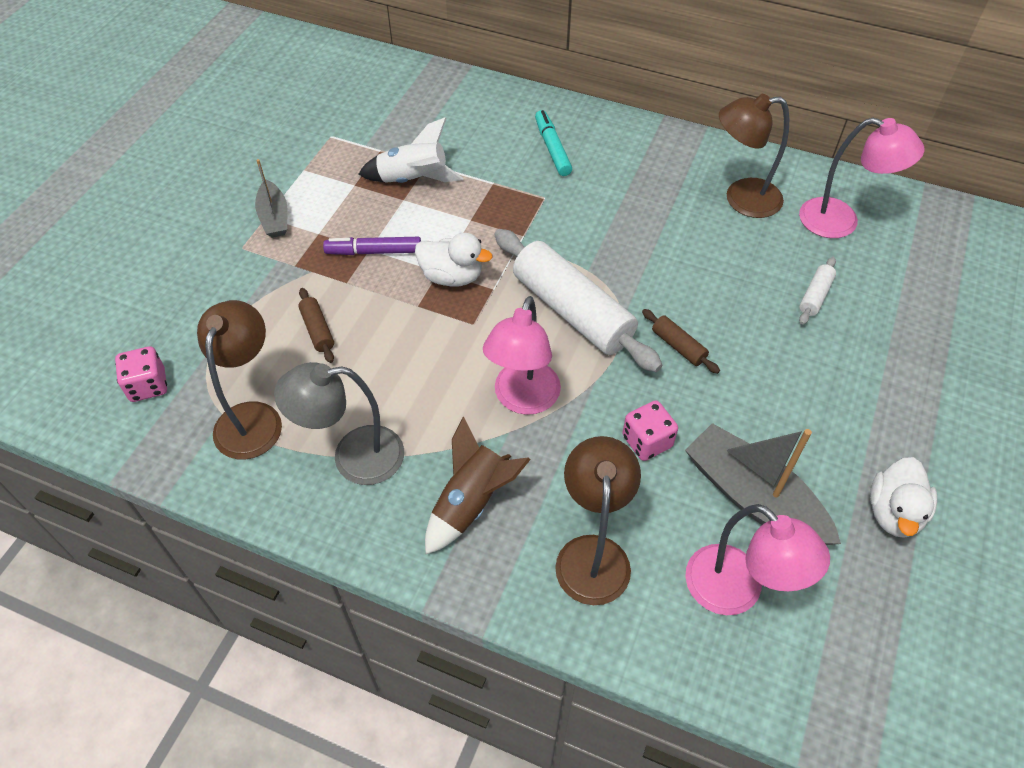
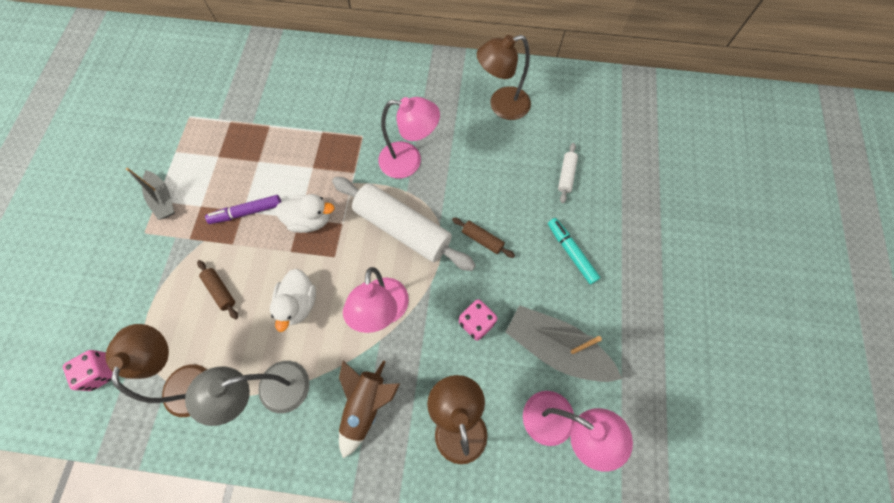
camera: 15 degrees left, 15 degrees up
white rocket [358,117,463,183] -> none
turquoise marker [535,110,572,176] -> turquoise marker moved to [548,218,600,284]
pink lamp [799,118,924,238] -> pink lamp moved to [378,97,440,178]
white duck [870,457,937,538] -> white duck moved to [270,269,316,332]

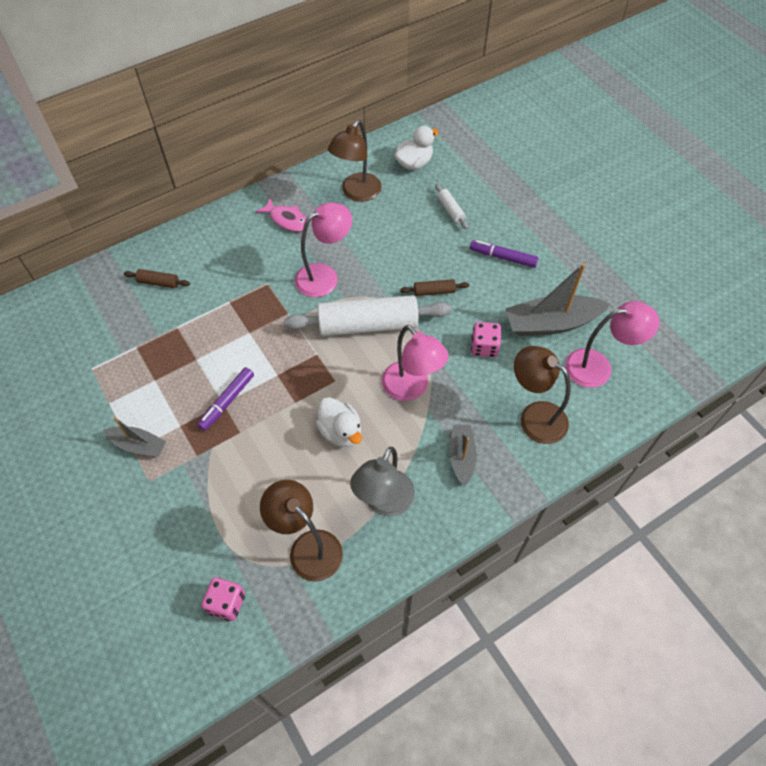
camera: 40 degrees left, 10 degrees down
brown rolling pin [197,260,238,319] -> brown rolling pin moved to [124,269,190,288]
white duck [275,194,335,233] -> white duck moved to [395,126,439,170]
brown rocket [339,360,400,458] -> grey boat [450,425,477,486]
turquoise marker [548,218,600,284] -> purple marker [470,240,538,268]
none -> pink fish [255,198,309,232]

